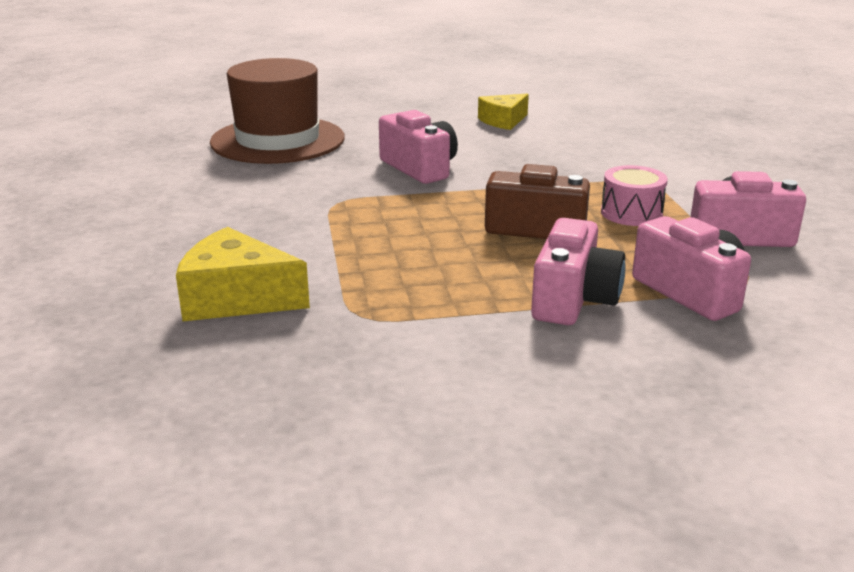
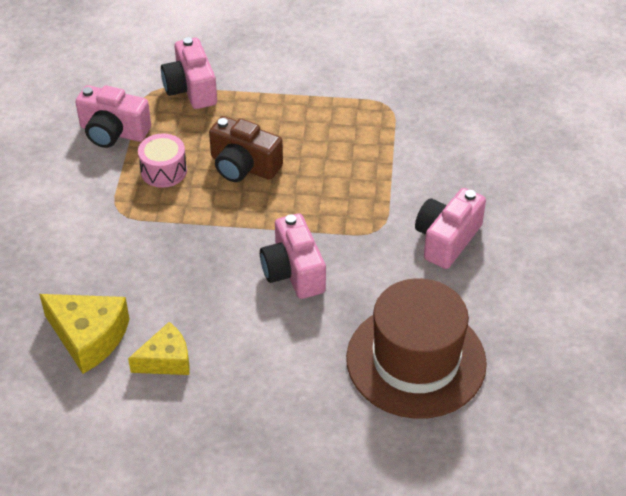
camera: 165 degrees left, 20 degrees up
yellow cheese [176,227,310,321] -> yellow cheese moved to [39,294,129,374]
pink camera [531,218,626,325] -> pink camera moved to [415,188,486,269]

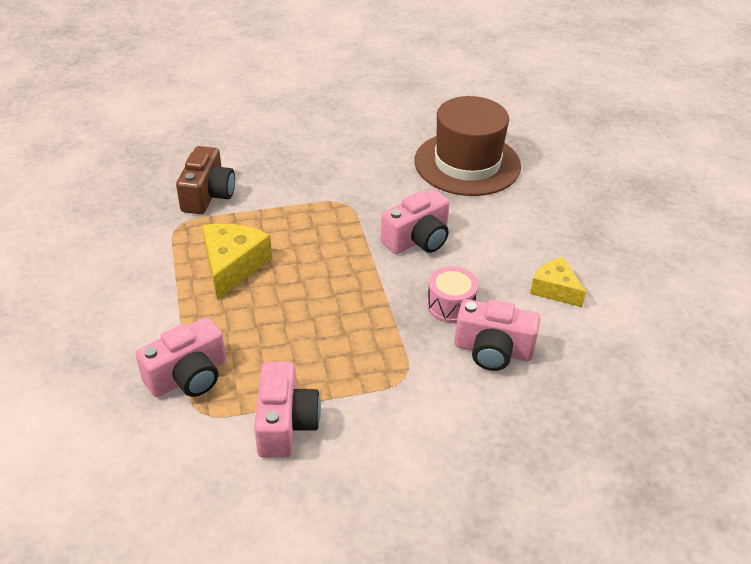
camera: 110 degrees left, 5 degrees down
yellow cheese [39,294,129,374] -> yellow cheese moved to [202,223,272,300]
pink drum [138,133,187,188] -> pink drum moved to [427,266,478,323]
brown camera [209,116,283,182] -> brown camera moved to [176,146,235,214]
pink camera [415,188,486,269] -> pink camera moved to [454,299,540,371]

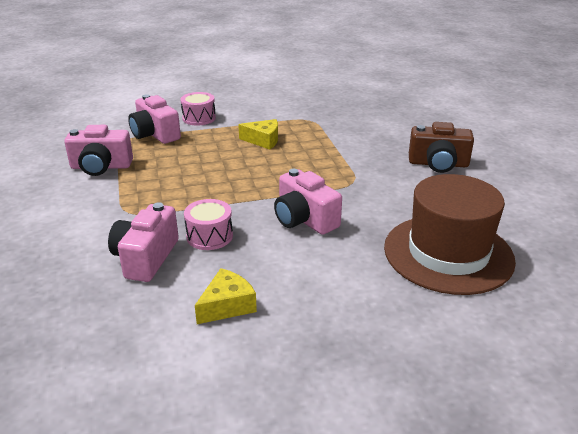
camera: 90 degrees right, 10 degrees down
brown camera [176,146,235,214] -> brown camera moved to [409,122,474,173]
yellow cheese [202,223,272,300] -> yellow cheese [238,119,278,150], size x0.67
none -> pink drum [180,92,216,126]

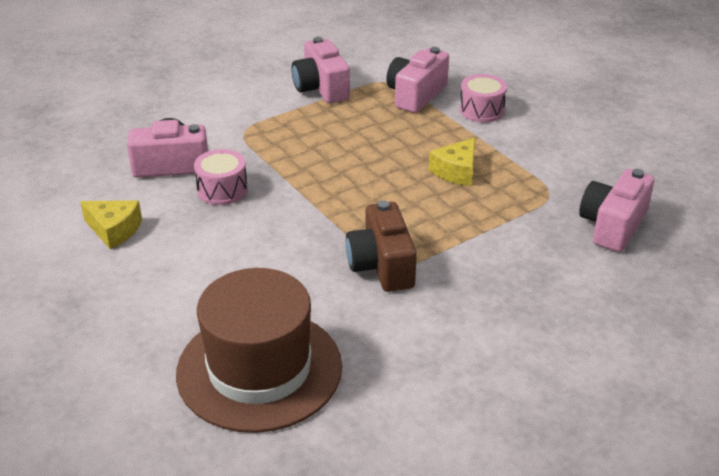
camera: 70 degrees right, 5 degrees up
yellow cheese [238,119,278,150] -> yellow cheese turned 45 degrees clockwise [429,137,475,186]
pink camera [274,169,342,235] -> pink camera moved to [579,169,654,252]
brown camera [409,122,474,173] -> brown camera moved to [346,200,417,292]

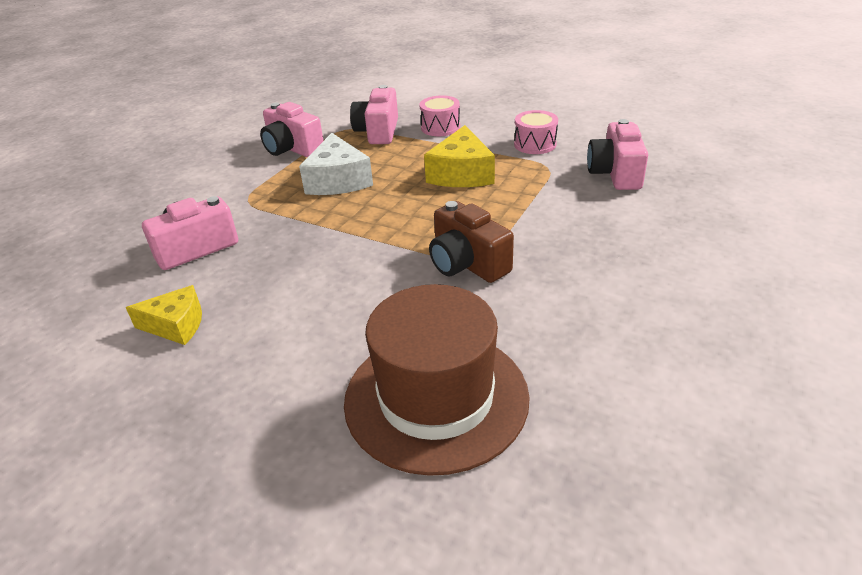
camera: 25 degrees left, 0 degrees up
pink drum [194,149,248,205] -> pink drum moved to [514,110,558,154]
yellow cheese [429,137,475,186] -> yellow cheese [424,125,495,187], size x1.50
none -> white cheese [299,133,373,195]

